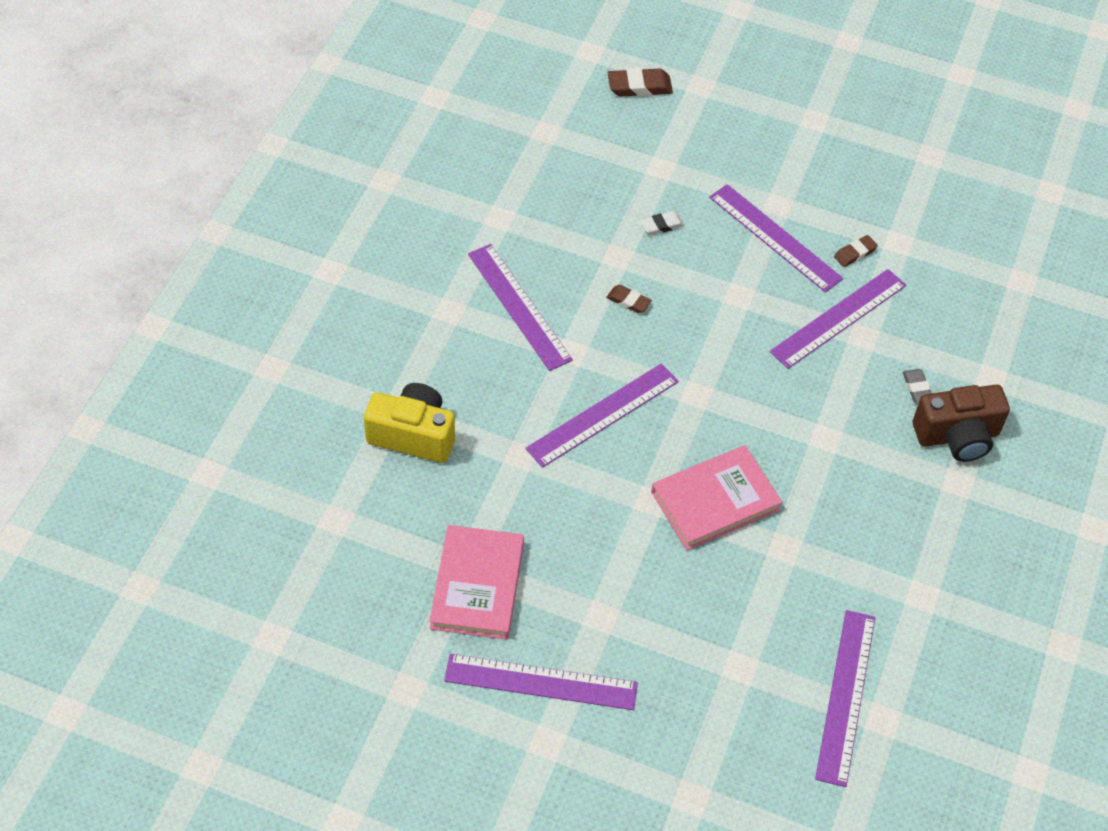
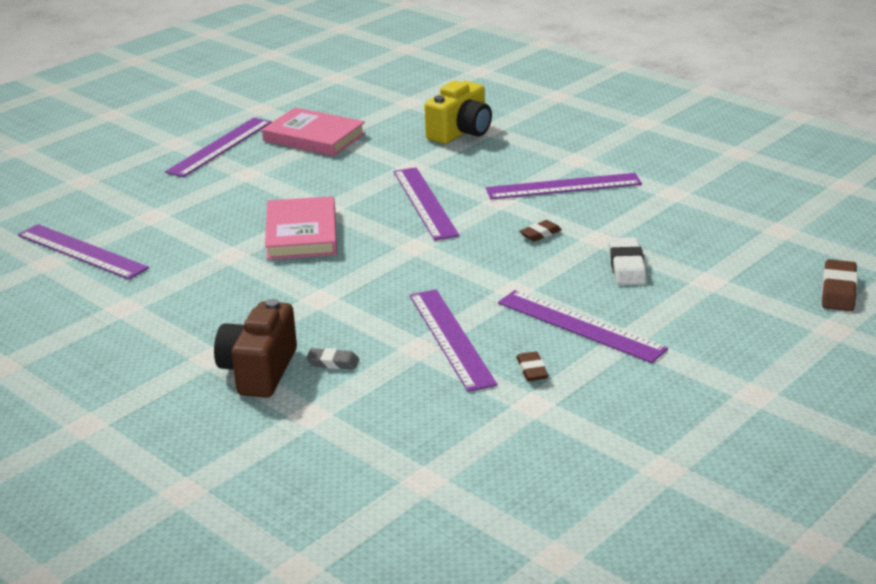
camera: 115 degrees right, 25 degrees down
white eraser [641,211,684,235] -> white eraser [609,237,646,285], size x1.60
purple ruler [709,184,843,292] -> purple ruler turned 60 degrees clockwise [498,290,668,363]

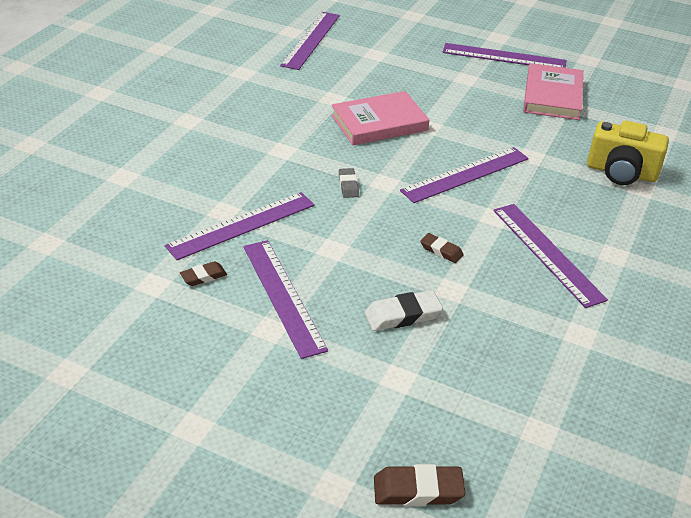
camera: 70 degrees right, 10 degrees up
brown camera [214,299,297,398] -> none
grey eraser [306,348,359,370] -> grey eraser moved to [339,168,359,198]
purple ruler [498,290,668,363] -> purple ruler turned 45 degrees counterclockwise [243,240,328,359]

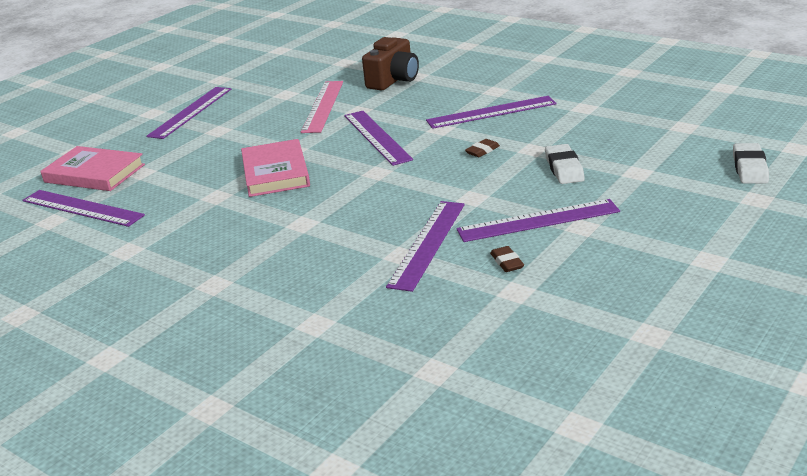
camera: 75 degrees left, 10 degrees down
purple ruler [165,192,315,260] -> purple ruler turned 45 degrees clockwise [386,201,465,292]
grey eraser [339,168,359,198] -> none
brown eraser [374,464,465,506] -> white eraser [733,143,769,184]
pink book [523,63,583,120] -> pink book moved to [40,146,145,191]
yellow camera [587,121,669,185] -> brown camera [362,37,419,91]
none -> pink ruler [301,81,343,133]

